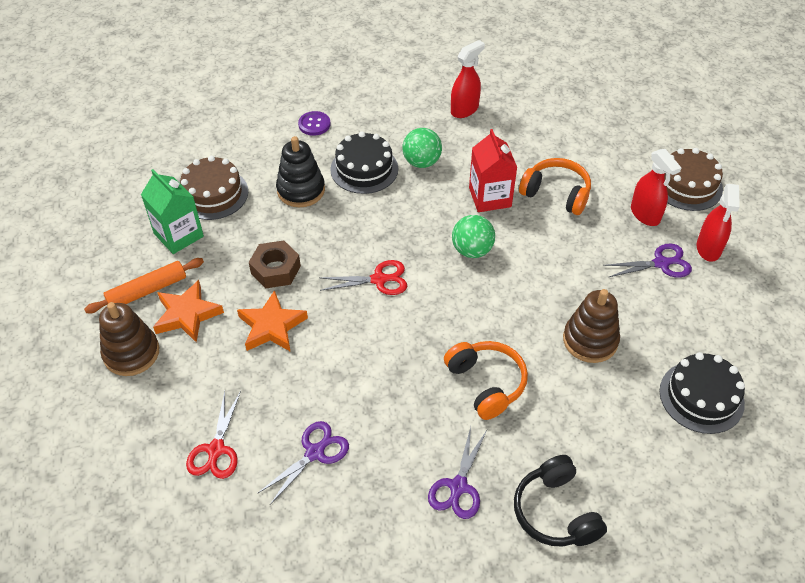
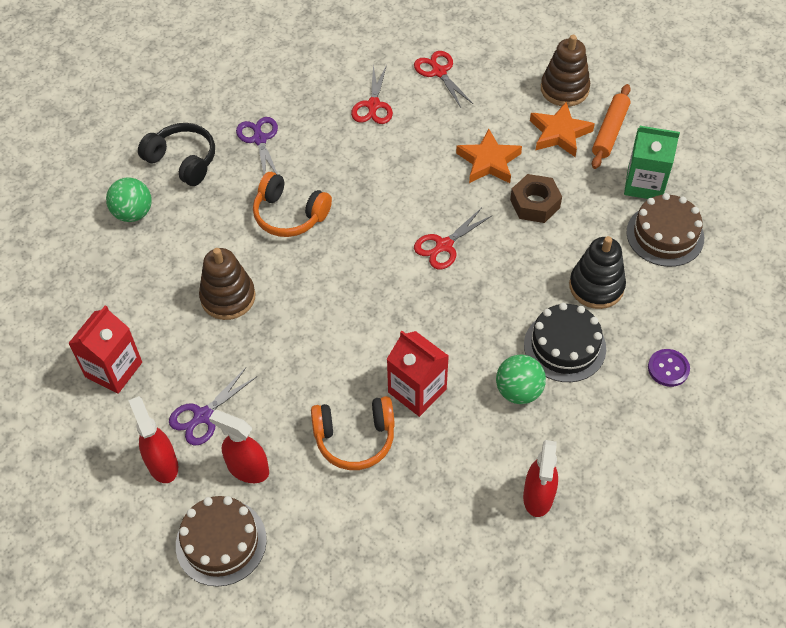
camera: 145 degrees right, 5 degrees up
purple scissors [258,421,349,505] -> red scissors [351,65,393,124]
green ball [452,215,495,258] -> green ball moved to [106,177,152,222]
black cake [660,352,745,434] -> none
none -> red carton [68,305,142,394]

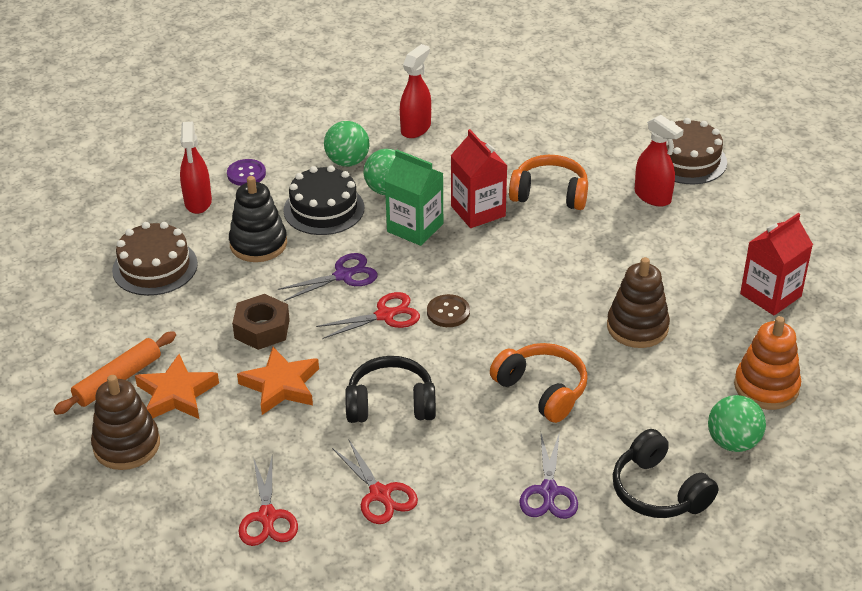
camera: 160 degrees left, 15 degrees down
red spray bottle [128,396,178,483] -> red spray bottle moved to [180,121,212,214]
purple scissors [169,368,257,446] -> purple scissors moved to [278,253,378,301]
red scissors [351,65,393,124] -> red scissors turned 120 degrees clockwise [332,439,418,524]
green carton [624,126,680,199] -> green carton moved to [385,149,443,246]
none -> green ball [324,121,370,166]
none -> black headphones [345,356,436,423]
none -> brown button [427,294,470,327]
none -> orange stacking toy [734,316,801,410]

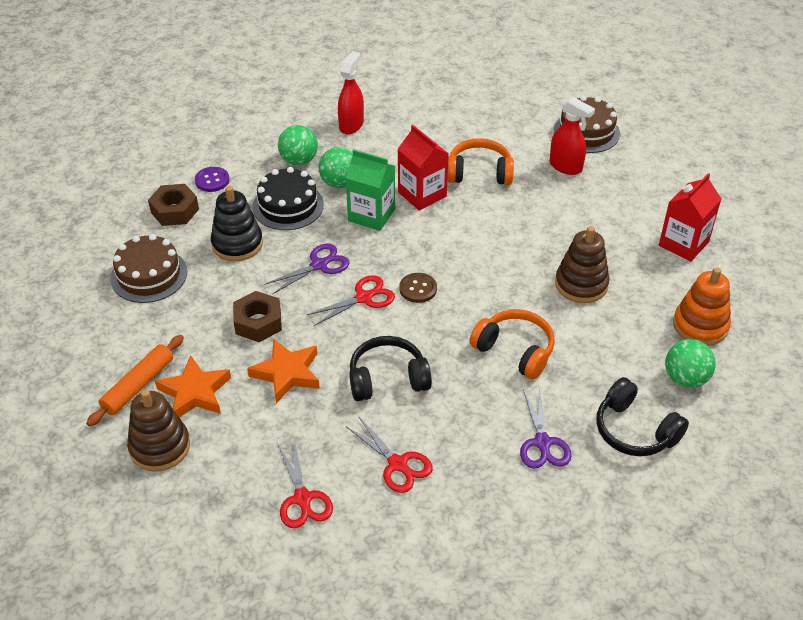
camera: 10 degrees left, 5 degrees up
red spray bottle [180,121,212,214] -> brown nut [148,184,199,226]

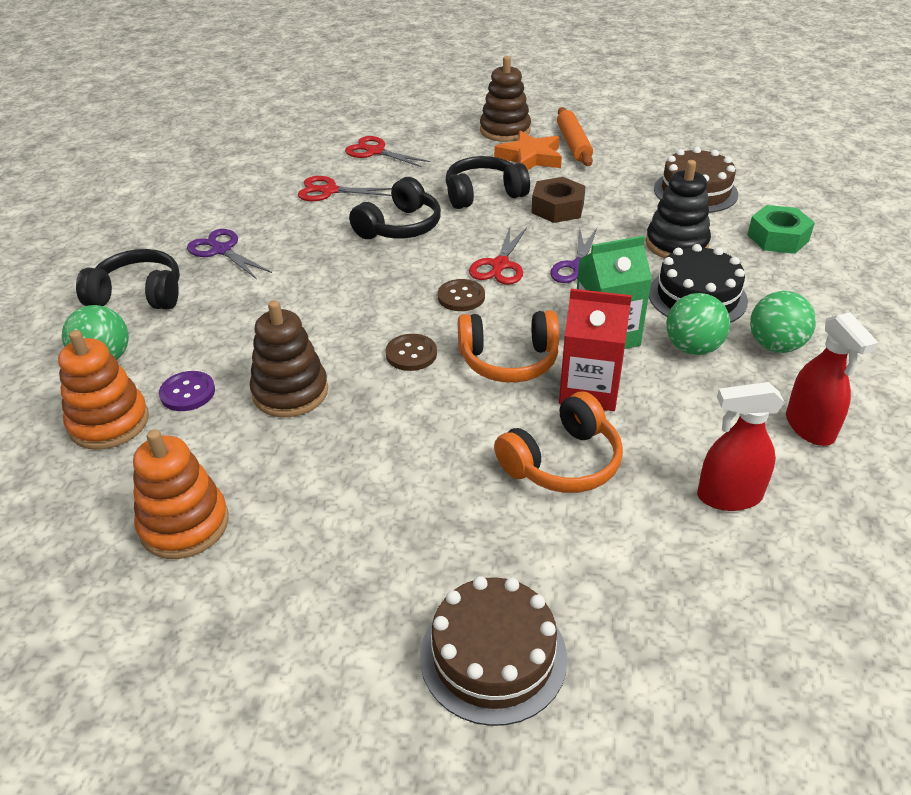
camera: 140 degrees right, 5 degrees down
brown nut [148,184,199,226] -> green nut [748,205,815,254]
purple button [195,167,230,192] -> purple button moved to [159,371,215,411]
orange star [247,339,320,403] -> black headphones [446,156,530,209]
orange headphones [469,309,555,380] -> orange headphones moved to [458,310,560,383]
red spray bottle [550,97,595,175] -> red spray bottle moved to [697,382,785,511]
red carton [659,173,721,262] -> orange stacking toy [133,429,229,559]
none -> brown button [385,334,437,371]

